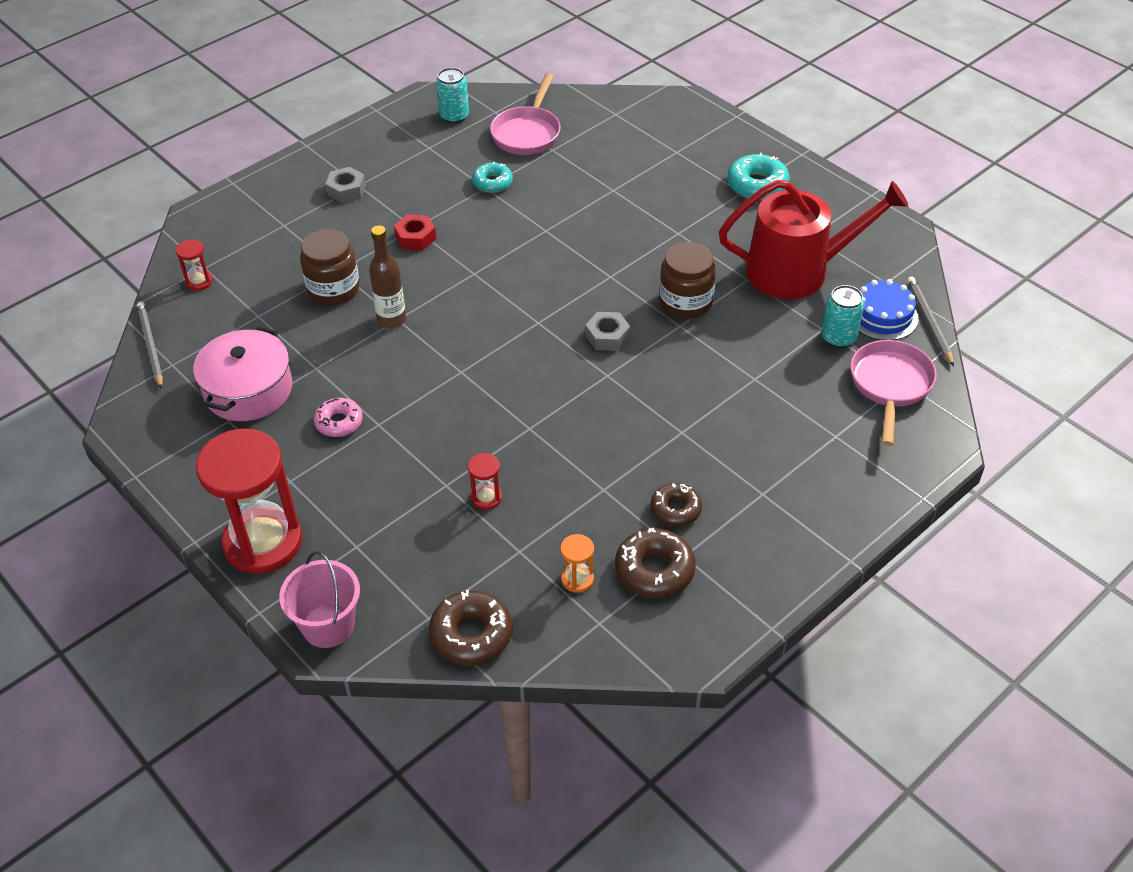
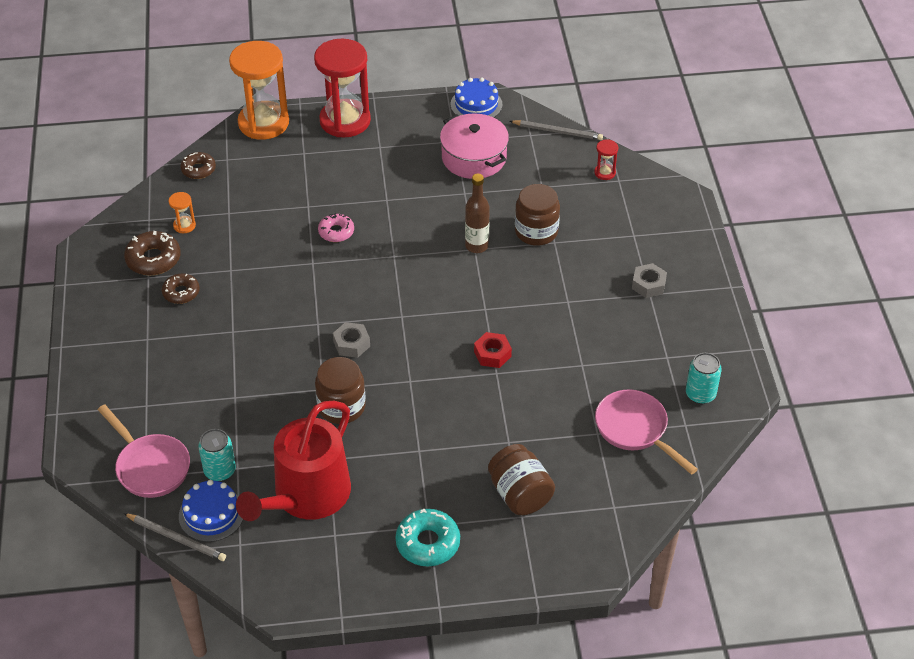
camera: 125 degrees right, 0 degrees up
pink bucket [279,551,360,648] -> orange hourglass [229,41,289,140]
pink donut [314,398,363,437] -> pink donut moved to [318,213,354,242]
red nut [394,215,436,250] -> red nut moved to [474,332,512,368]
brown donut [429,590,513,665] -> brown donut [180,152,216,179], size x0.66
red hourglass [468,453,502,510] -> none
turquoise donut [472,161,513,193] -> none
none -> blue cake [451,77,502,118]
none -> brown jar [488,444,555,515]

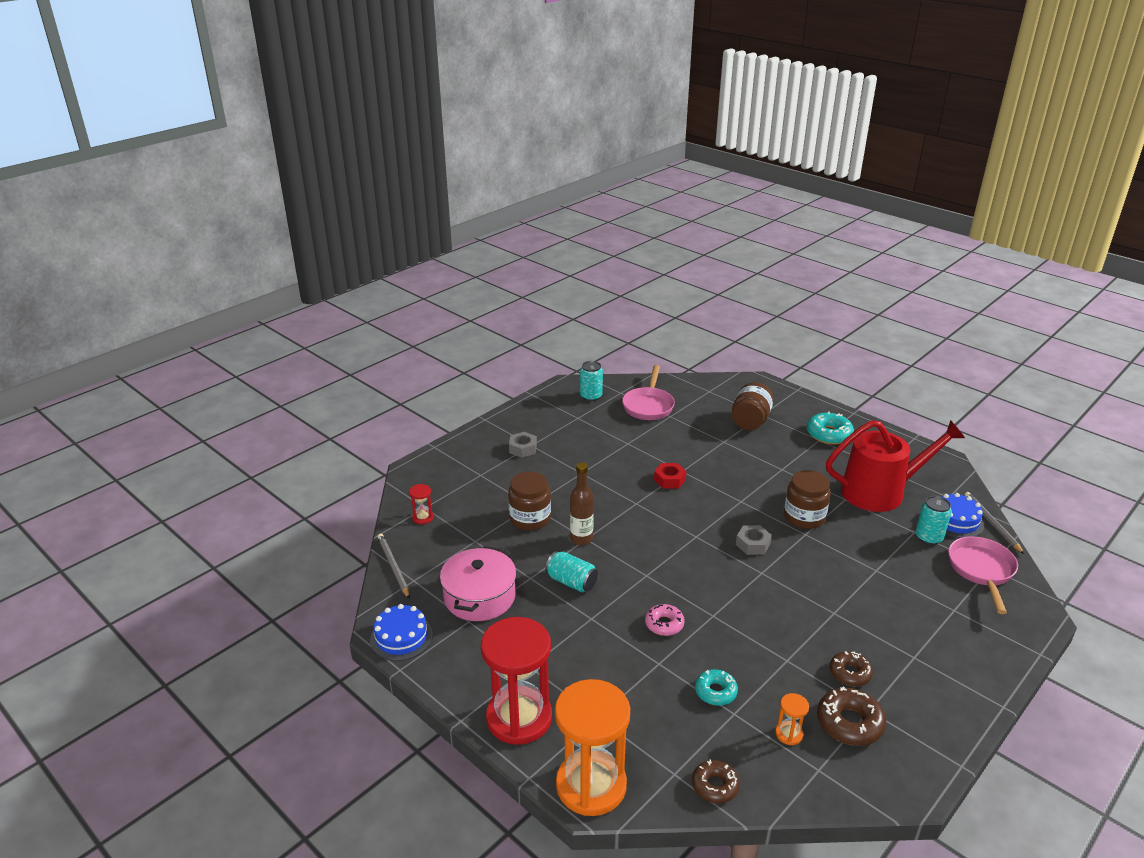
camera: 130 degrees left, 15 degrees down
none -> turquoise can [545,551,598,592]
none -> turquoise donut [695,669,738,706]

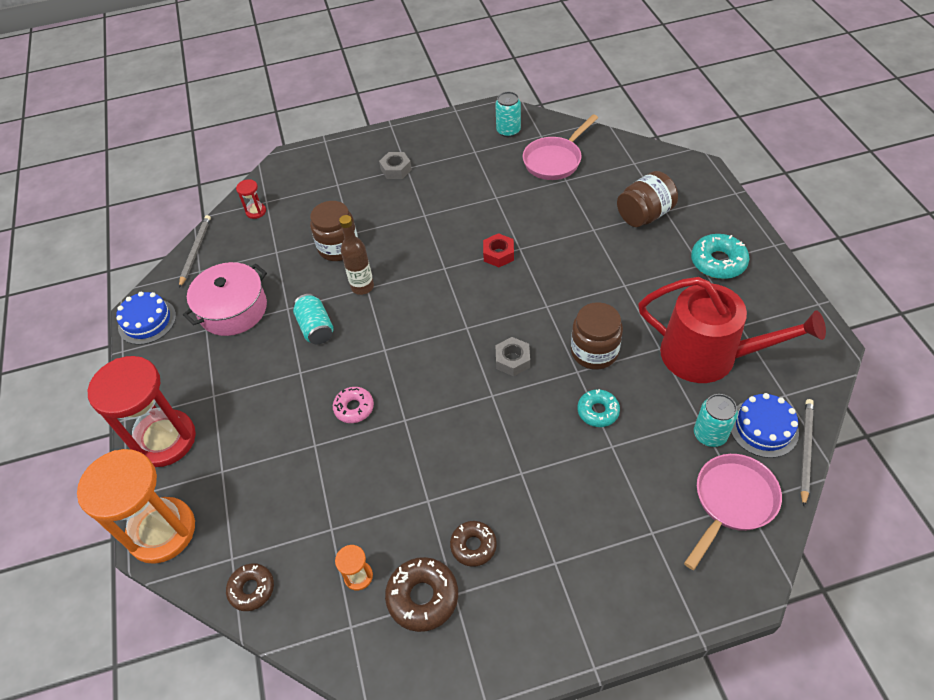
camera: 35 degrees right, 20 degrees up
turquoise donut [695,669,738,706] -> turquoise donut moved to [577,389,620,427]

